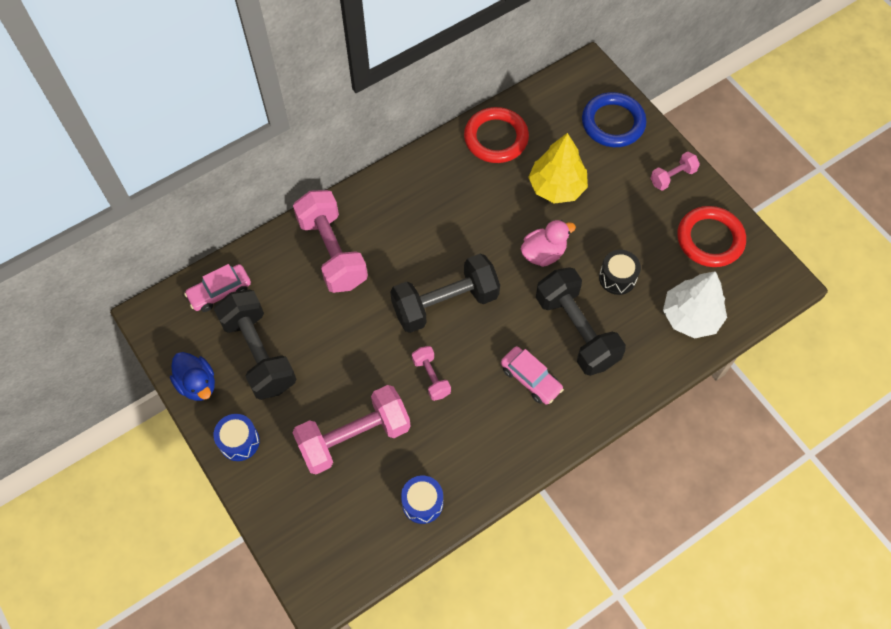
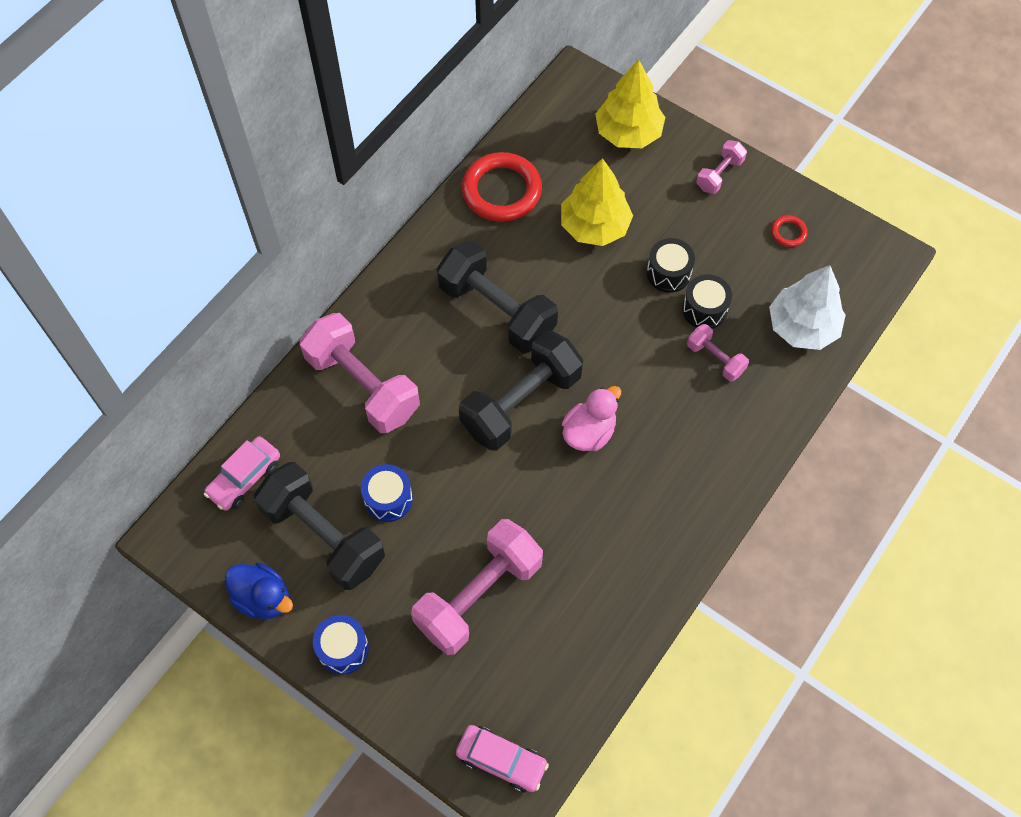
camera: 20 degrees left, 0 degrees up
blue drum [401,476,443,524] -> blue drum moved to [361,464,413,522]
pink dumbbell [412,346,451,401] -> pink dumbbell moved to [687,324,749,381]
pink car [501,346,564,405] -> pink car moved to [456,725,549,793]
pink duck [521,220,576,267] -> pink duck moved to [562,386,621,451]
black dumbbell [536,267,626,376] -> black dumbbell moved to [437,240,558,353]
blue ring [582,92,647,147] -> yellow tree [595,60,665,148]
red ring [677,206,746,267] -> red ring [771,215,808,247], size x0.45
none -> black drum [647,238,695,293]

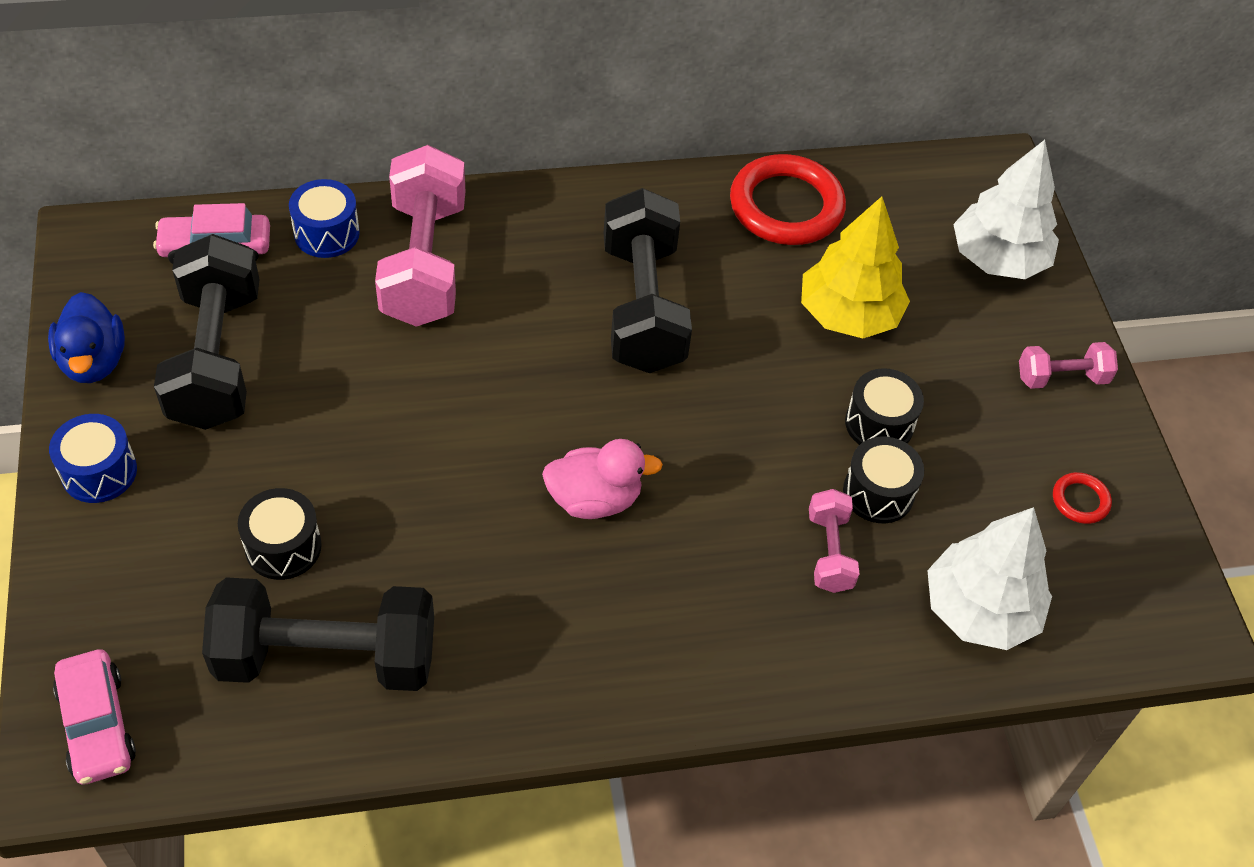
camera: 40 degrees right, 10 degrees down
blue drum [361,464,413,522] -> blue drum moved to [289,179,360,258]
pink dumbbell [411,519,543,655] -> black drum [238,488,322,580]
black dumbbell [459,331,583,450] -> black dumbbell moved to [202,577,434,691]
yellow tree [595,60,665,148] -> white tree [953,140,1059,279]

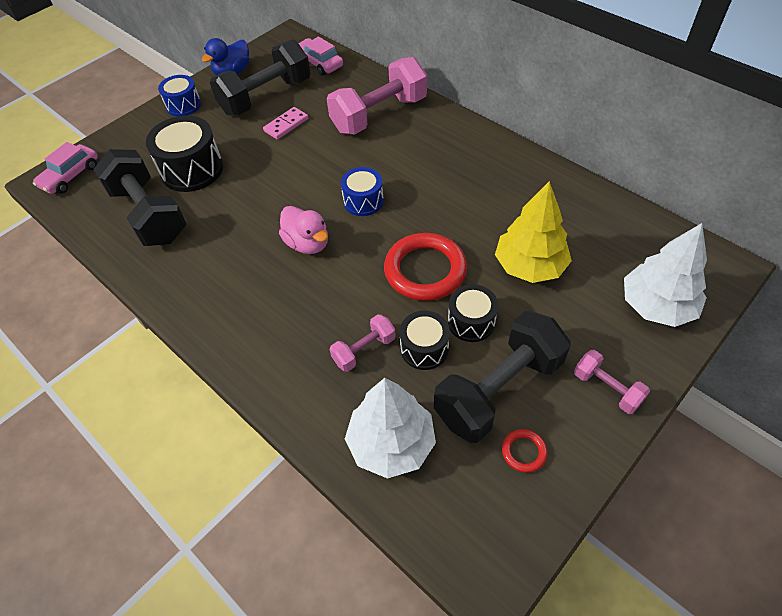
camera: 60 degrees right, 0 degrees up
black drum [238,488,322,580] -> black drum [146,116,223,192], size x1.63
blue drum [289,179,360,258] -> blue drum moved to [341,167,384,216]
black dumbbell [604,188,692,373] -> black dumbbell moved to [434,311,571,443]
red ring [730,154,846,245] -> red ring moved to [384,233,467,301]
none -> pink domino [263,107,308,140]

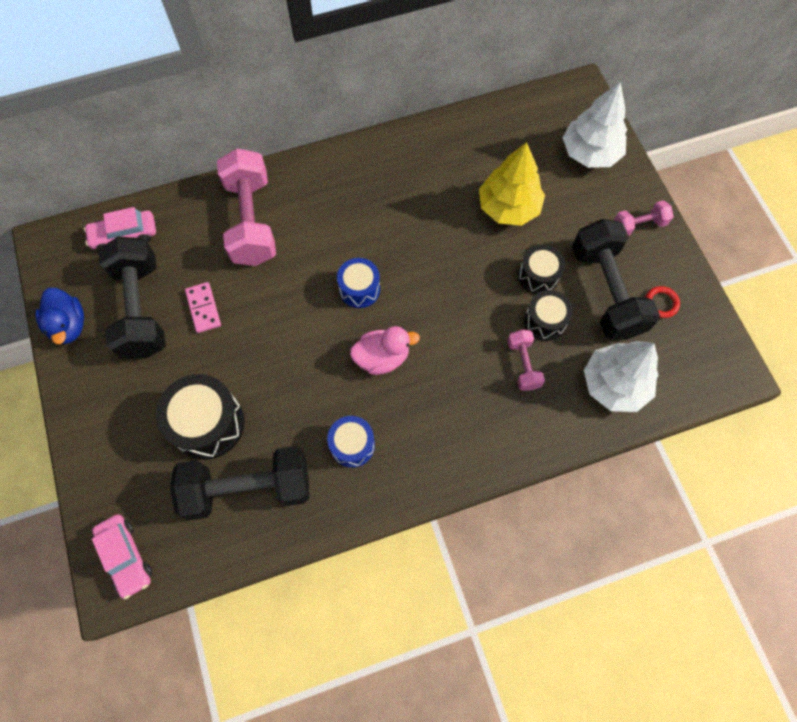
camera: 65 degrees left, 15 degrees up
blue drum [158,75,201,116] -> blue drum moved to [327,416,375,468]
red ring [384,233,467,301] -> none

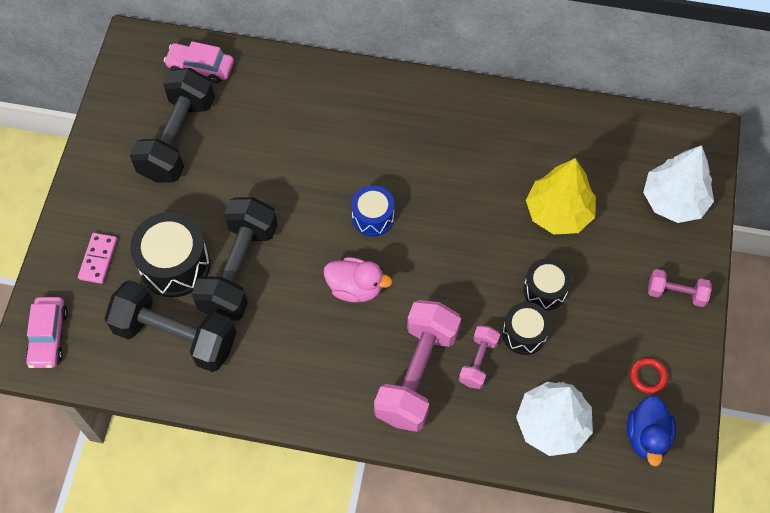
camera: 30 degrees right, 5 degrees down
blue duck [35,288,84,344] -> blue duck moved to [627,396,676,467]
pink domino [185,282,221,333] -> pink domino moved to [78,233,117,284]
pink dumbbell [217,148,276,266] -> pink dumbbell moved to [374,300,461,432]
blue drum [327,416,375,468] -> none
black dumbbell [572,219,660,340] -> black dumbbell moved to [192,197,278,321]

